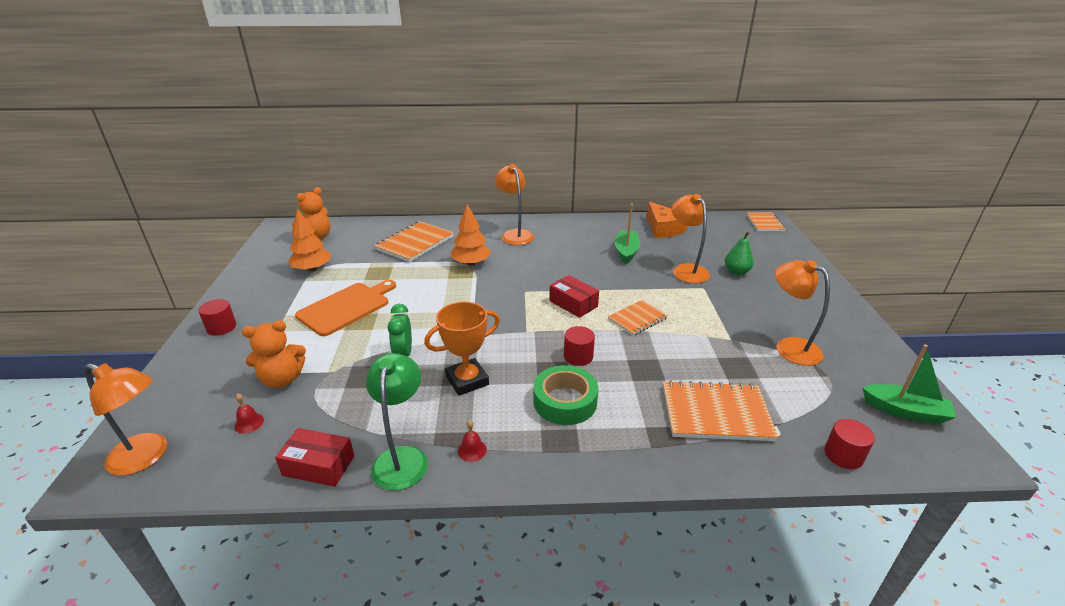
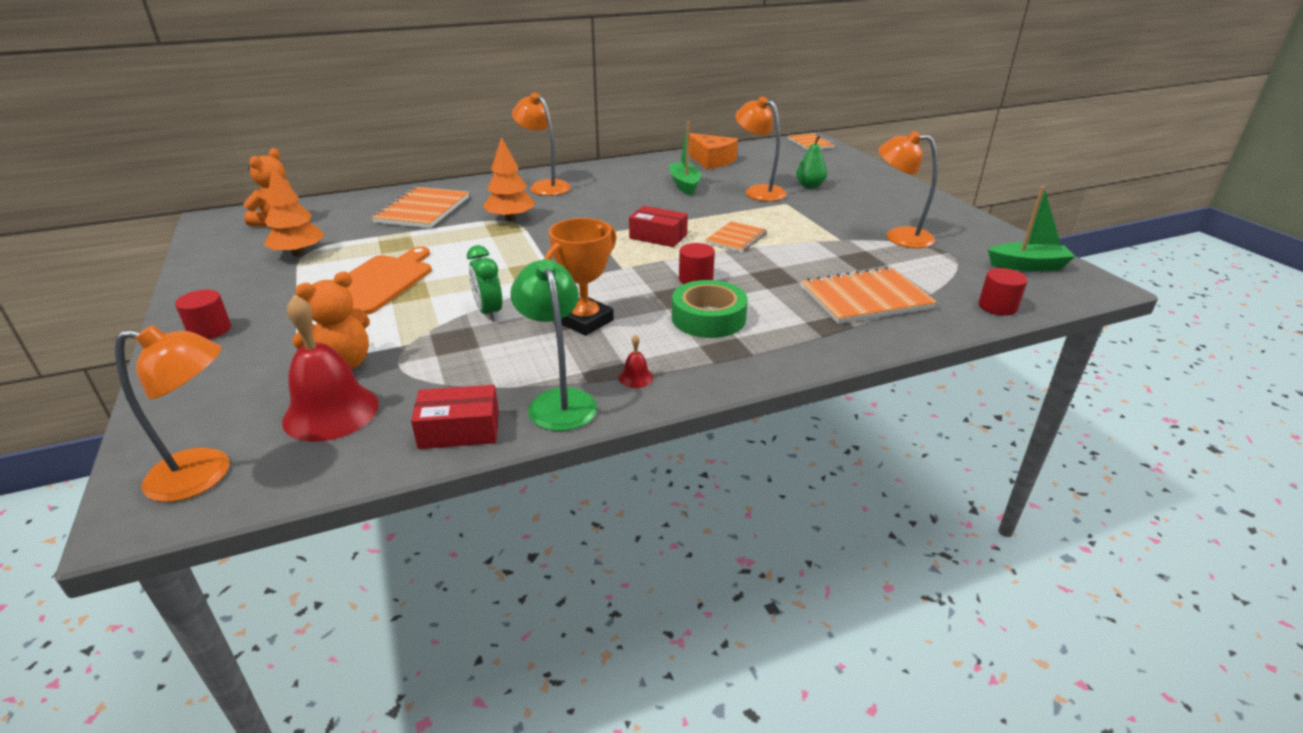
camera: 20 degrees left, 0 degrees up
red bell [234,394,264,434] -> red bell [282,294,379,442], size x2.45

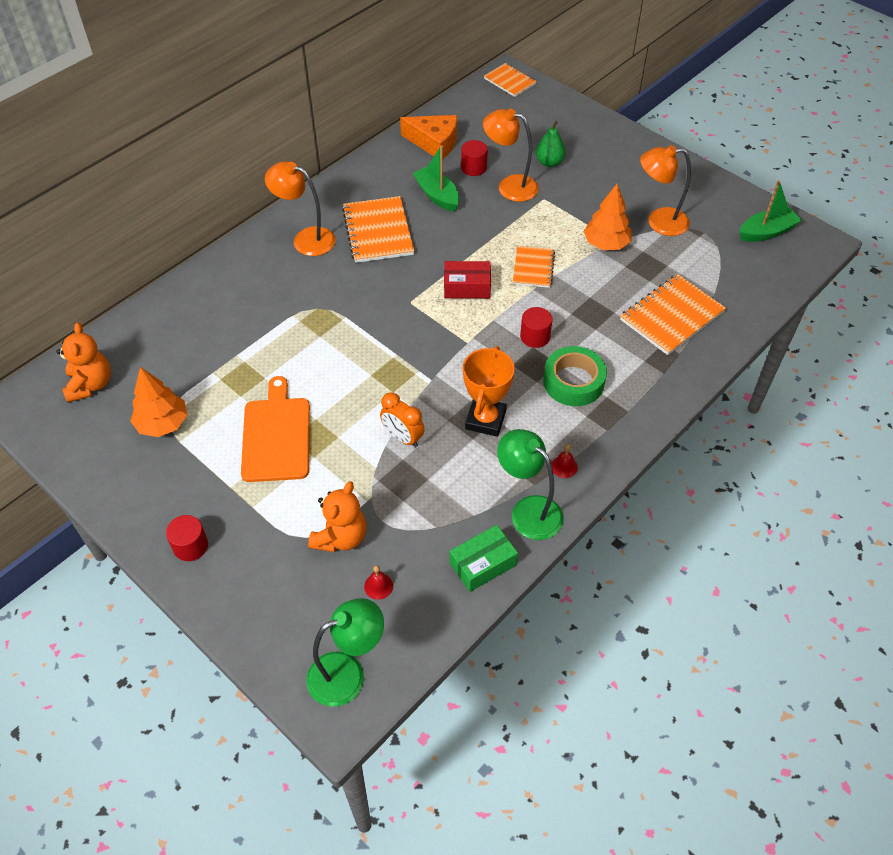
camera: 25 degrees left, 20 degrees up
orange lamp [115,325,229,502] -> green lamp [306,598,384,707]
red bell [282,294,379,442] -> red bell [364,565,393,600], size x0.41
orange notebook [371,187,469,228] -> orange notebook moved to [342,196,414,263]
red box [411,385,499,449] -> green box [450,525,518,592]
green clock [467,245,502,321] -> orange clock [380,392,425,448]
orange tree [483,137,534,221] -> orange tree moved to [583,184,632,250]
red cylinder [979,268,1027,316] -> red cylinder moved to [461,140,488,176]

